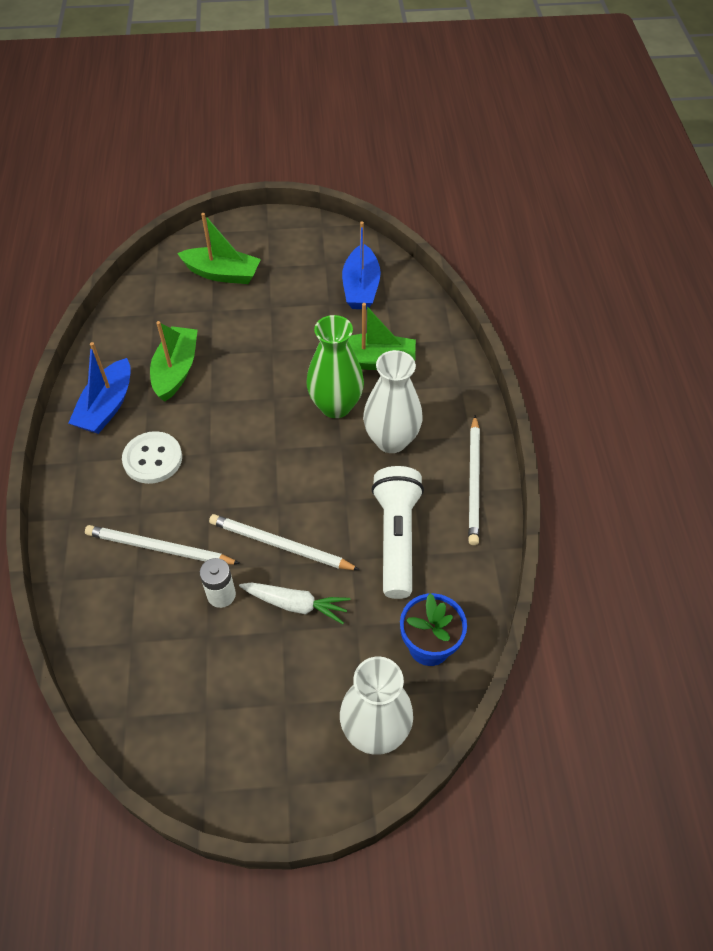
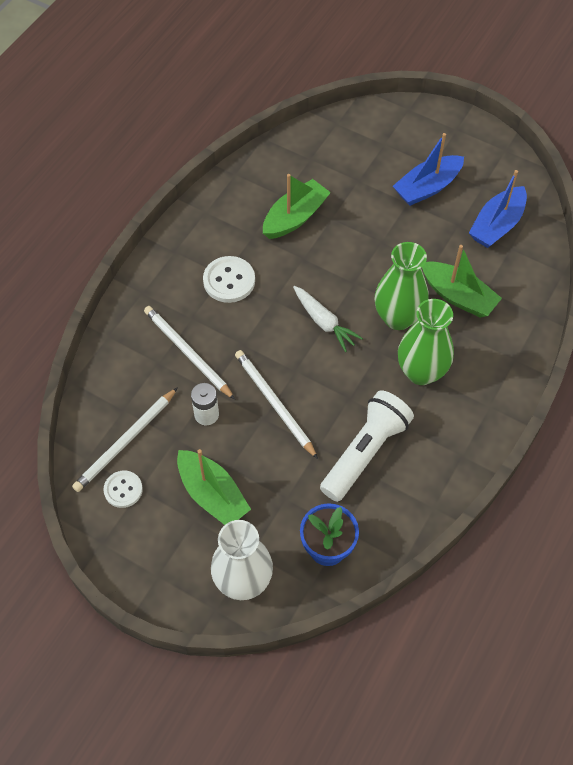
camera: 35 degrees right, 5 degrees up
blue boat [69,342,131,434] -> blue boat moved to [393,133,464,206]
green boat [177,213,261,284] -> green boat moved to [177,449,251,525]
white carrot [239,582,350,624] -> white carrot moved to [293,286,363,352]
white vase [363,350,422,453] -> green vase [398,299,454,385]
white pencil [468,415,480,545] -> white pencil moved to [72,387,178,492]
none -> white button [103,471,143,508]

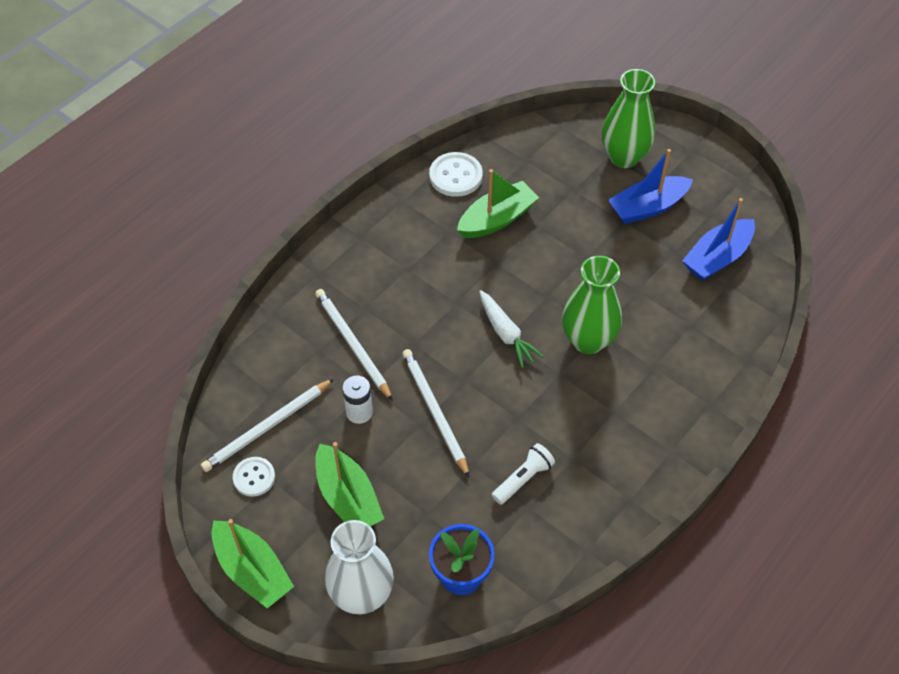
camera: 10 degrees right, 5 degrees down
white button [203,256,255,303] -> white button moved to [429,152,483,197]
white flashlight [320,390,414,502] -> white flashlight [492,443,555,505], size x0.54
green vase [398,299,454,385] -> green vase moved to [602,69,656,168]
green boat [422,245,502,318] -> green boat moved to [211,519,294,608]

